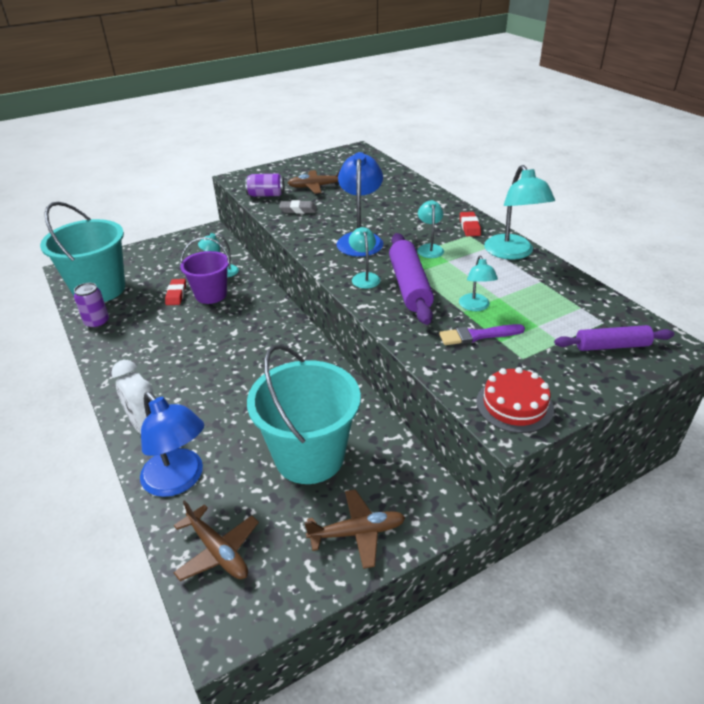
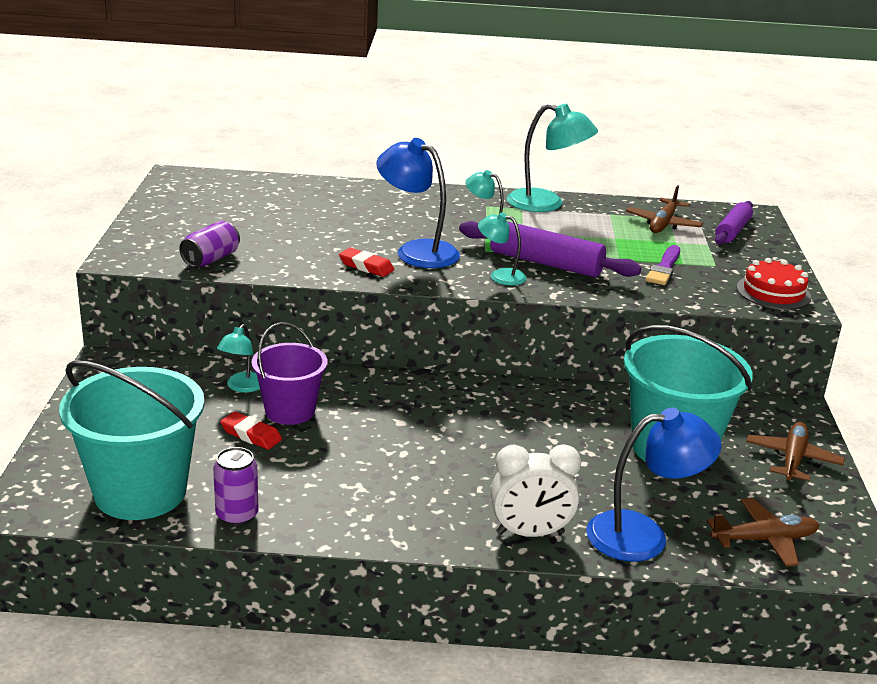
camera: 60 degrees left, 10 degrees down
grey eraser [279,200,317,214] -> none
brown plane [288,169,341,194] -> brown plane moved to [626,185,703,233]
turquoise lamp [459,256,498,311] -> none
red eraser [460,212,481,236] -> red eraser moved to [339,248,394,277]

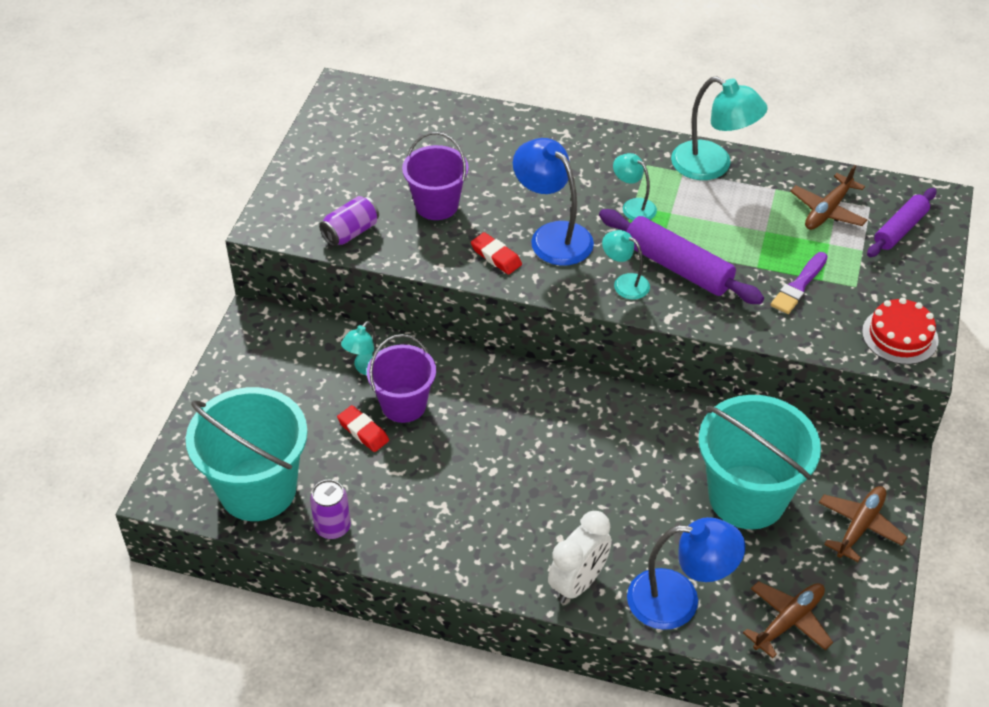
camera: 15 degrees right, 20 degrees up
white clock [491,444,581,537] -> white clock turned 60 degrees counterclockwise [548,511,612,603]
brown plane [707,498,819,567] -> brown plane turned 45 degrees counterclockwise [743,581,833,658]
none -> purple bucket [402,132,469,220]

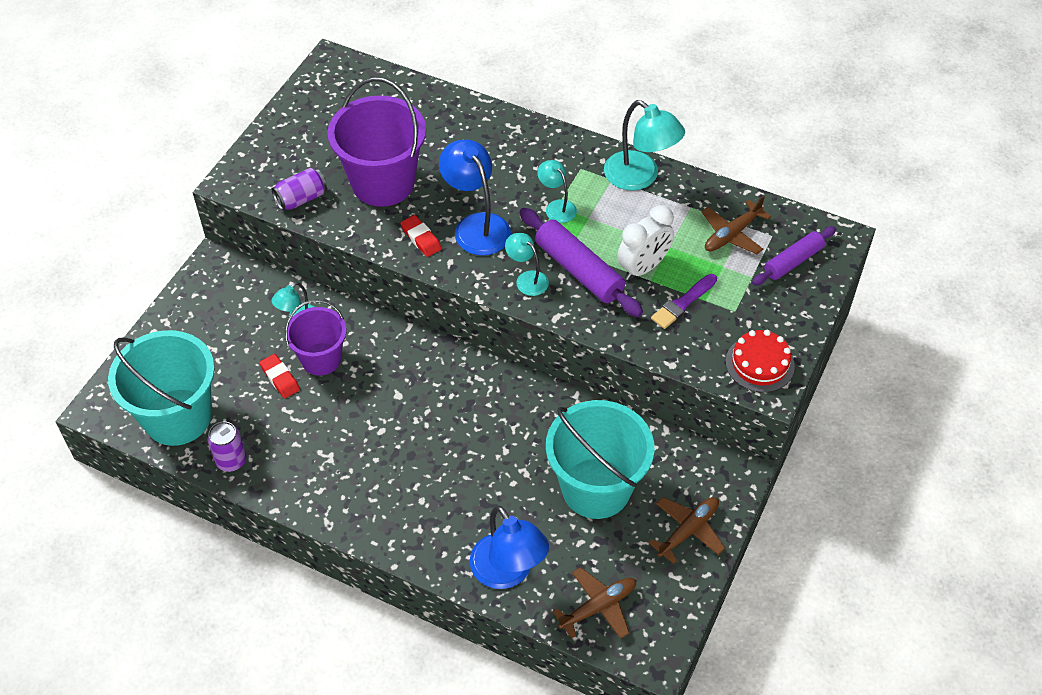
camera: 10 degrees right, 5 degrees up
purple bucket [402,132,469,220] -> purple bucket [328,77,426,207], size x1.63
white clock [548,511,612,603] -> white clock moved to [617,205,674,280]
blue lamp [627,517,745,630] -> blue lamp turned 45 degrees clockwise [470,506,549,589]

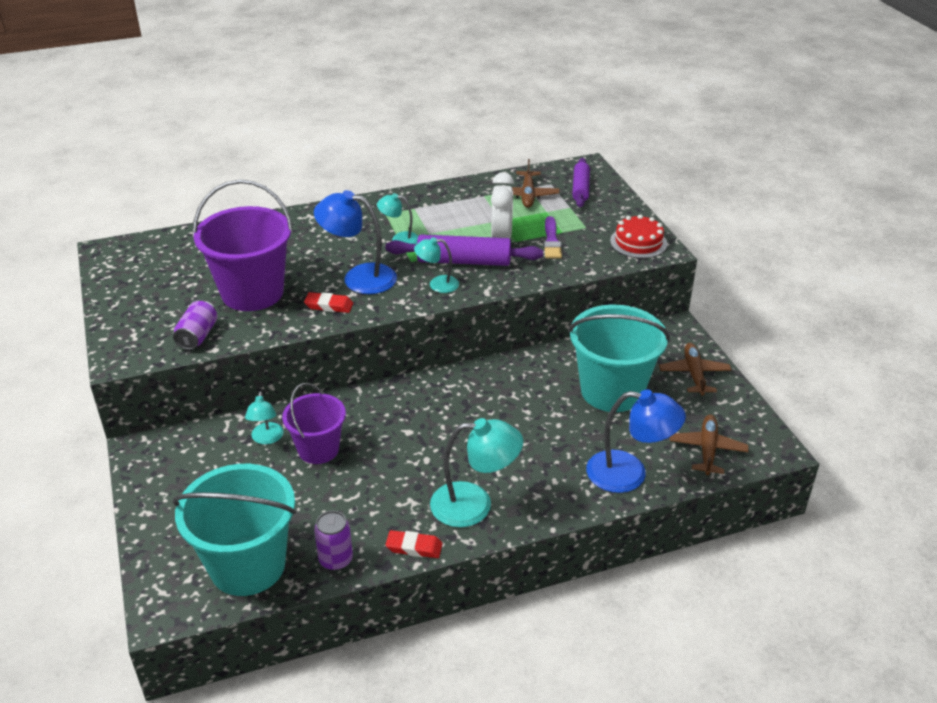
camera: 45 degrees left, 15 degrees down
red eraser [259,354,300,398] -> red eraser moved to [386,530,442,558]
turquoise lamp [604,100,685,191] -> turquoise lamp moved to [430,418,523,527]

